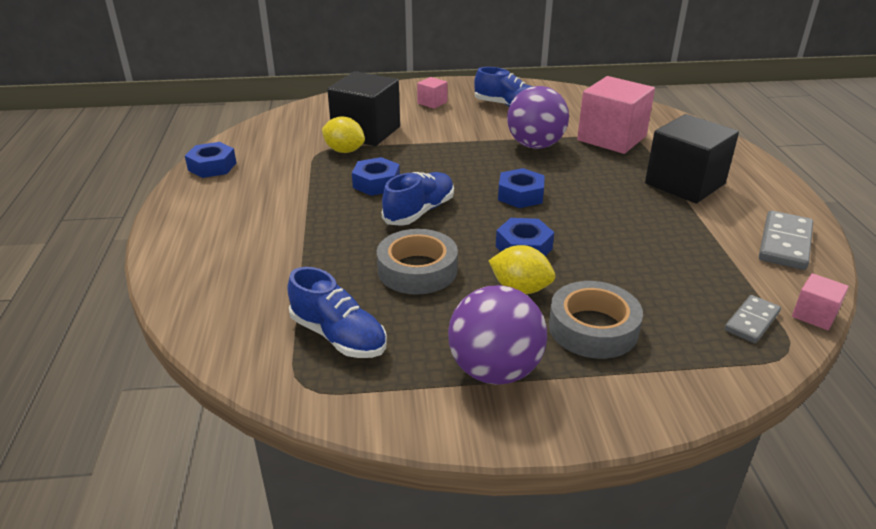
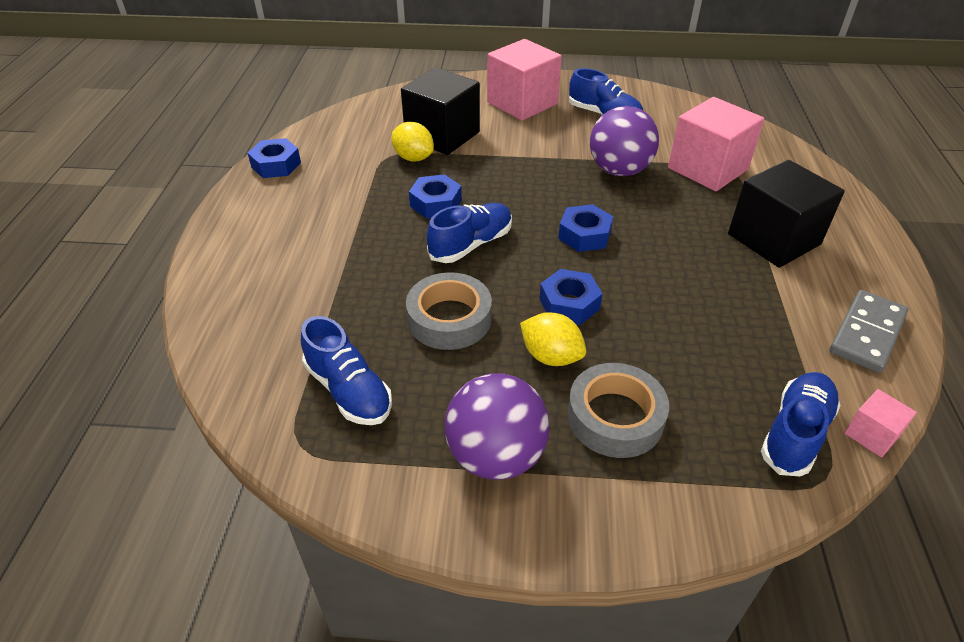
camera: 10 degrees right, 10 degrees up
pink cube [417,77,448,109] -> pink cube [487,39,562,121], size x2.17
grey domino [724,295,781,343] -> blue shoe [761,372,841,476]

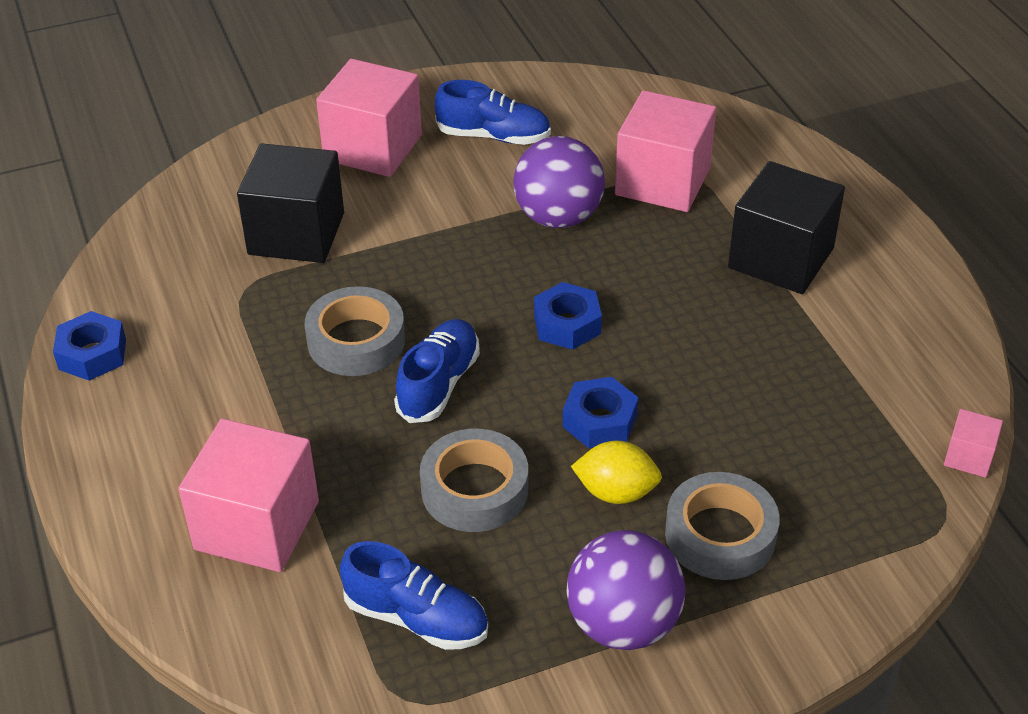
camera: 25 degrees left, 0 degrees up
yellow lemon [391,122,434,161] -> none
blue nut [409,174,462,219] -> grey tape [305,286,405,376]
blue shoe [761,372,841,476] -> none
grey domino [829,290,908,373] -> none
none -> pink cube [178,418,319,572]

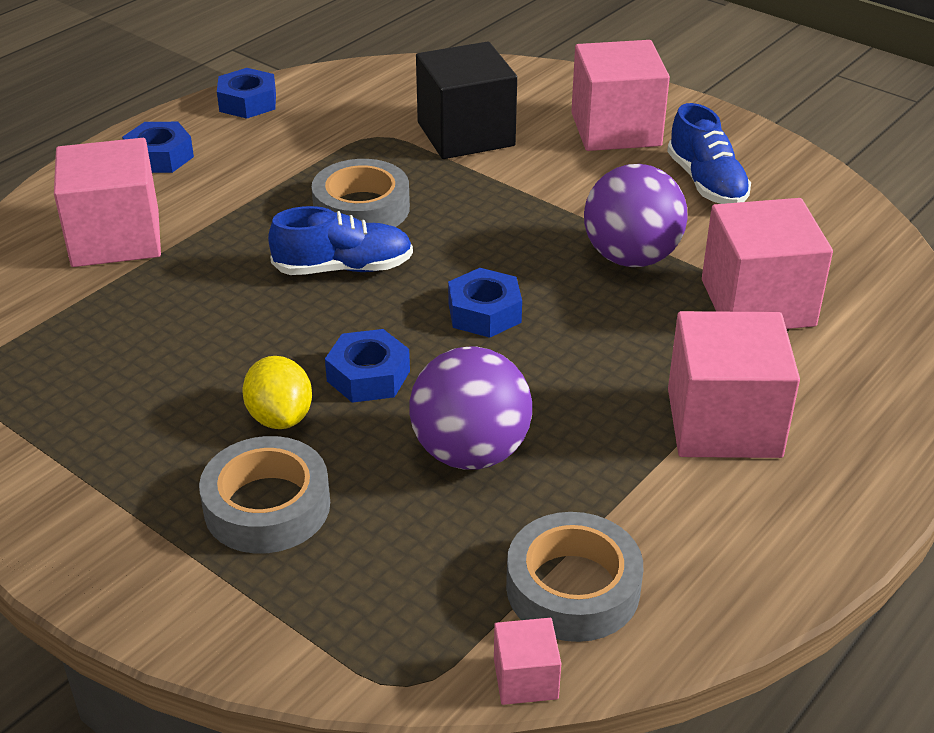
camera: 60 degrees right, 5 degrees down
blue shoe [340,541,488,650] -> none
grey tape [420,429,528,532] -> grey tape moved to [506,512,643,642]
purple ball [566,530,686,650] -> purple ball moved to [409,346,532,470]
black cube [728,161,845,294] -> pink cube [668,311,800,458]
none -> blue nut [122,122,194,173]

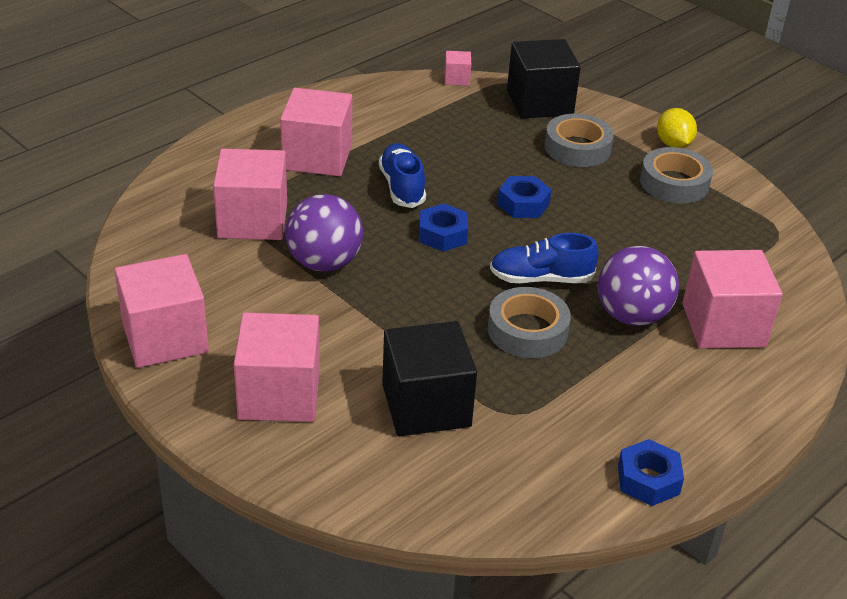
camera: 175 degrees left, 0 degrees up
blue nut [122,122,194,173] -> none
yellow lemon [242,356,312,429] -> yellow lemon moved to [657,108,697,148]
purple ball [409,346,532,470] -> purple ball moved to [598,246,679,326]
grey tape [506,512,643,642] -> grey tape moved to [640,147,713,204]
blue shoe [667,103,751,204] -> blue shoe moved to [379,143,426,208]
none -> pink cube [115,254,209,368]
none -> black cube [507,39,581,119]

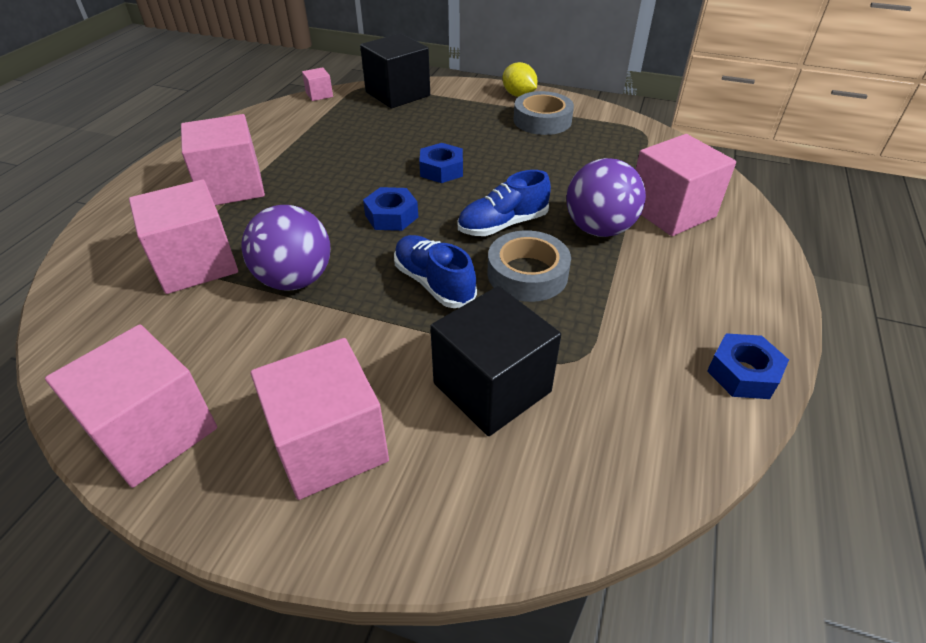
camera: 25 degrees left, 5 degrees up
blue shoe [379,143,426,208] -> blue shoe moved to [394,235,477,308]
grey tape [544,114,614,167] -> none

